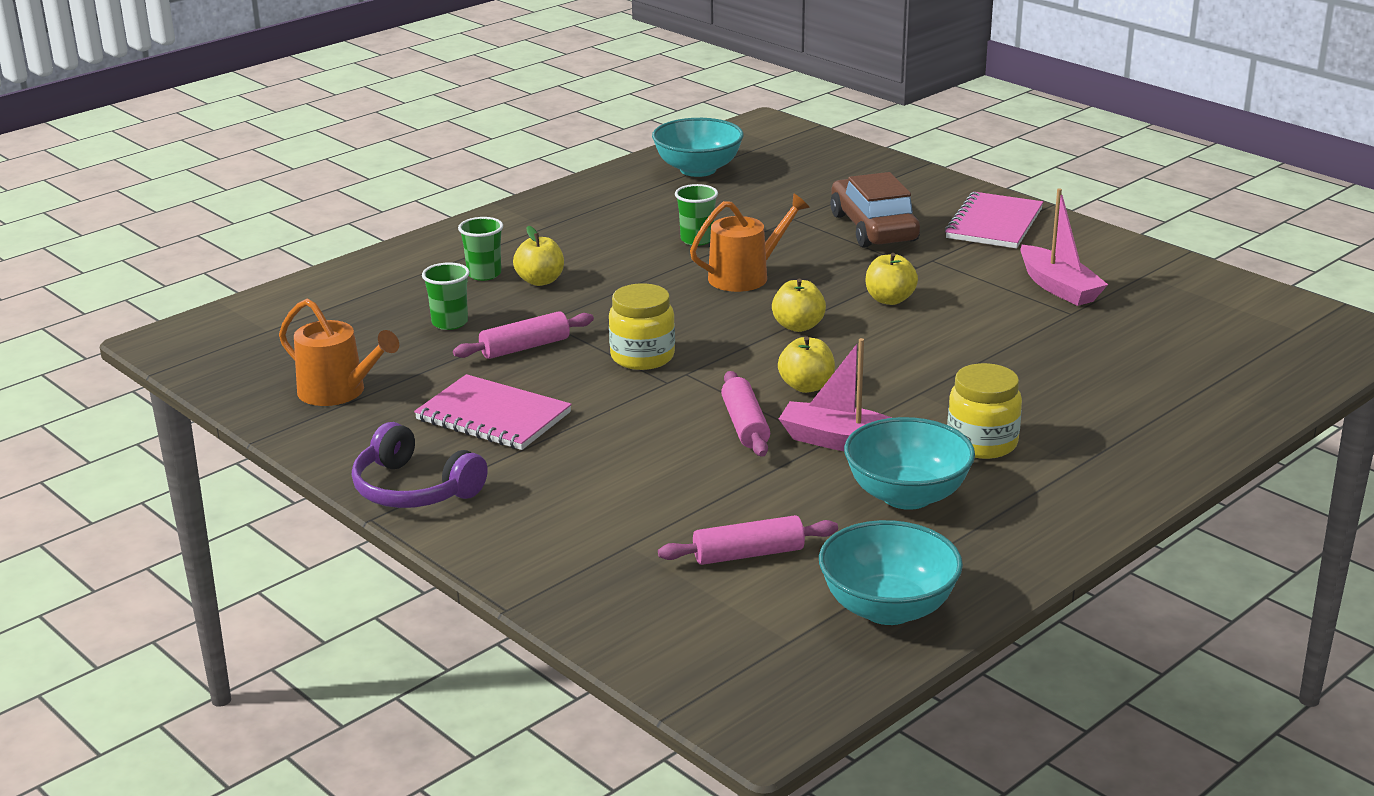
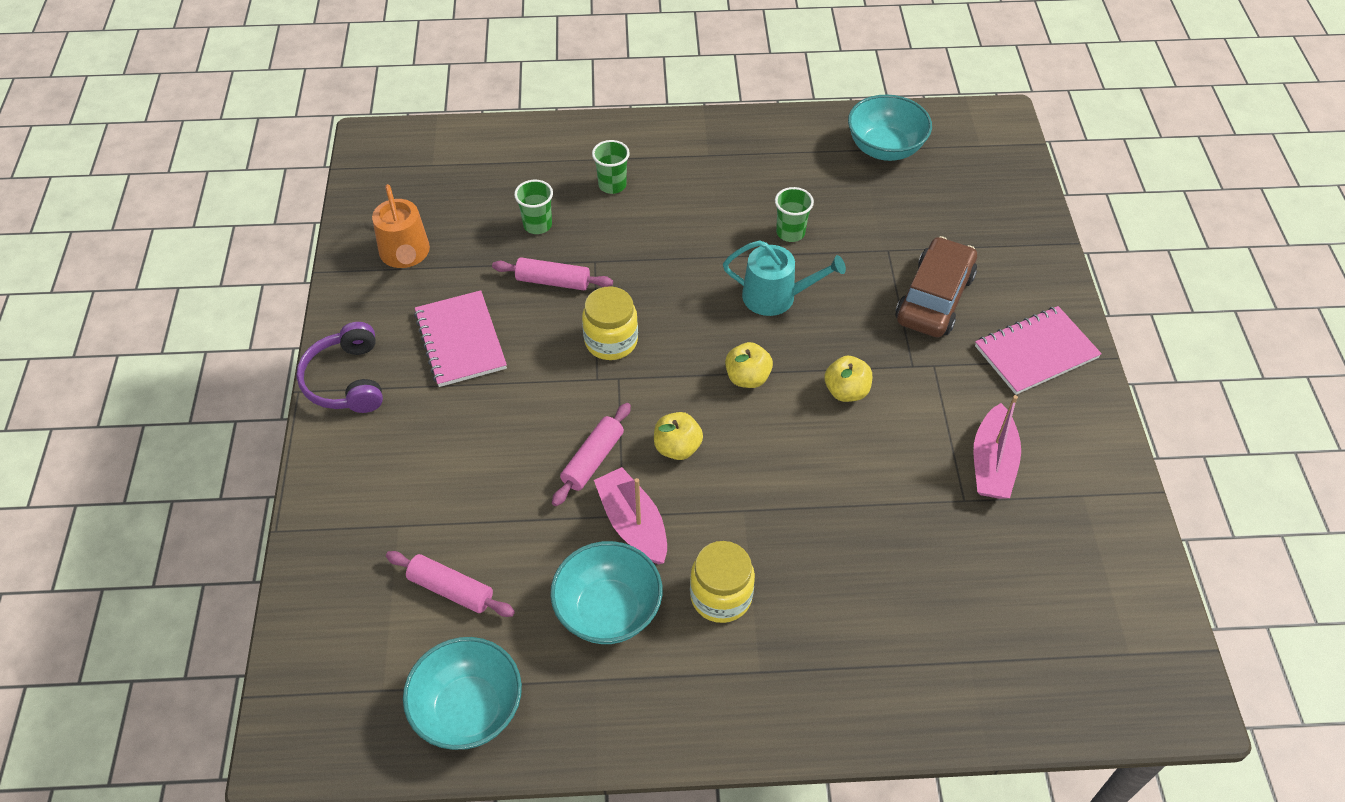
camera: 40 degrees right, 25 degrees up
yellow apple [513,226,564,286] -> none
orange watering can [690,193,810,292] -> turquoise watering can [723,240,846,316]

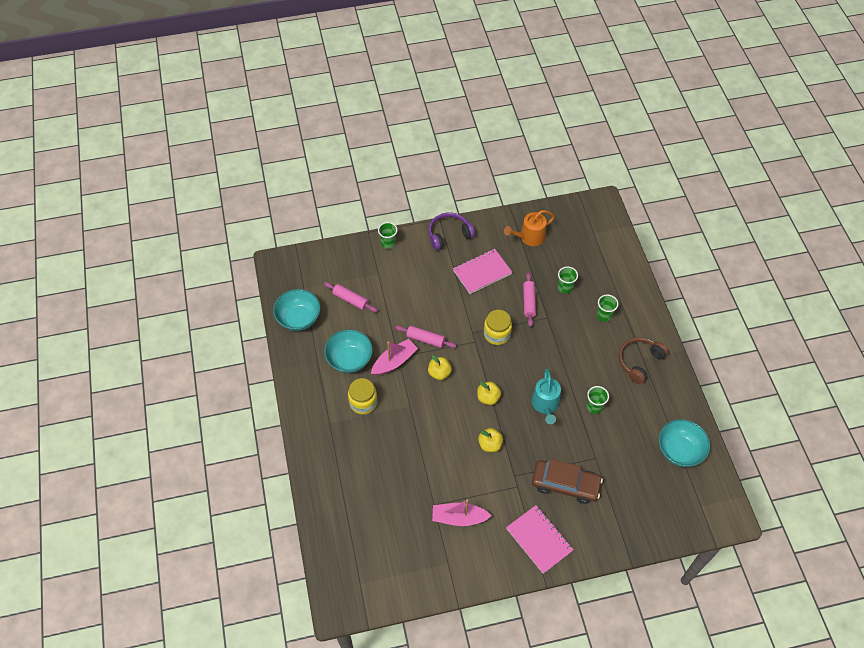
camera: 80 degrees right, 5 degrees up
pink rolling pin [386,551,515,617] -> pink rolling pin turned 75 degrees counterclockwise [324,282,378,312]
none -> green cup [378,222,397,249]
none -> brown headphones [619,337,669,384]

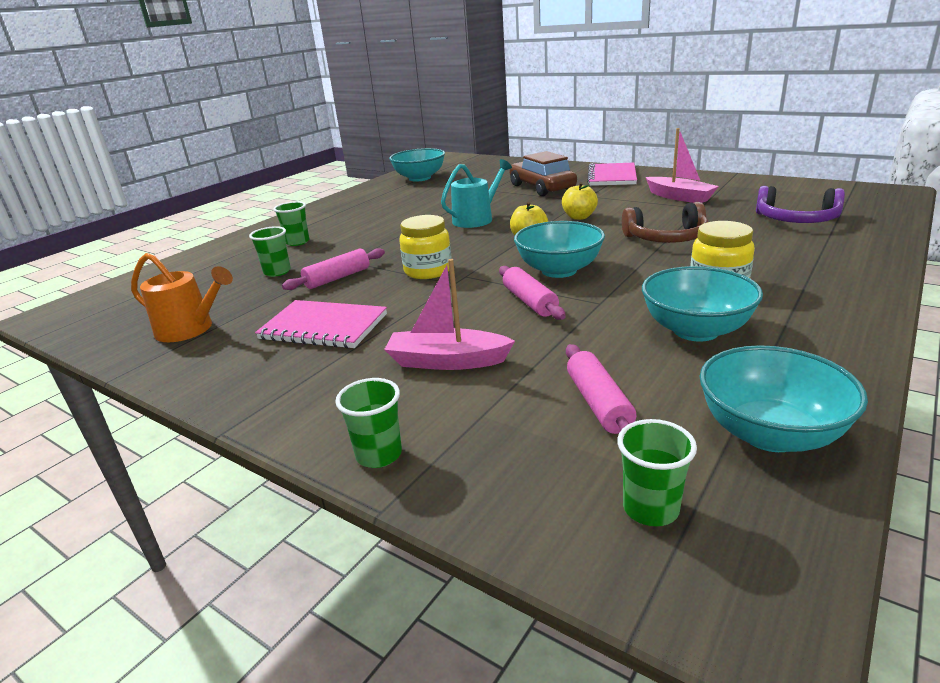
camera: 130 degrees left, 30 degrees down
pink boat [371,339,418,375] -> pink boat moved to [384,259,515,370]
yellow apple [428,355,452,380] -> turquoise bowl [514,221,605,278]
purple headphones [429,212,475,250] -> purple headphones moved to [756,186,845,223]
green cup [586,386,609,414] -> green cup moved to [617,419,697,526]
brown headphones [619,337,669,384] -> brown headphones moved to [622,202,708,243]

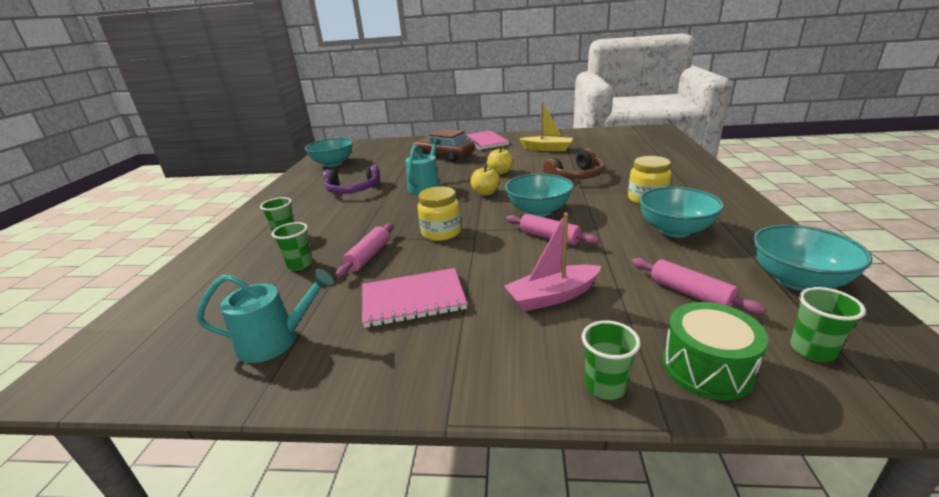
camera: 30 degrees left, 0 degrees up
orange watering can [131,253,233,342] -> turquoise watering can [196,269,334,363]
pink boat [646,128,719,203] -> yellow boat [519,102,573,151]
purple headphones [756,186,845,223] -> purple headphones moved to [323,165,380,194]
none -> green drum [663,302,768,401]

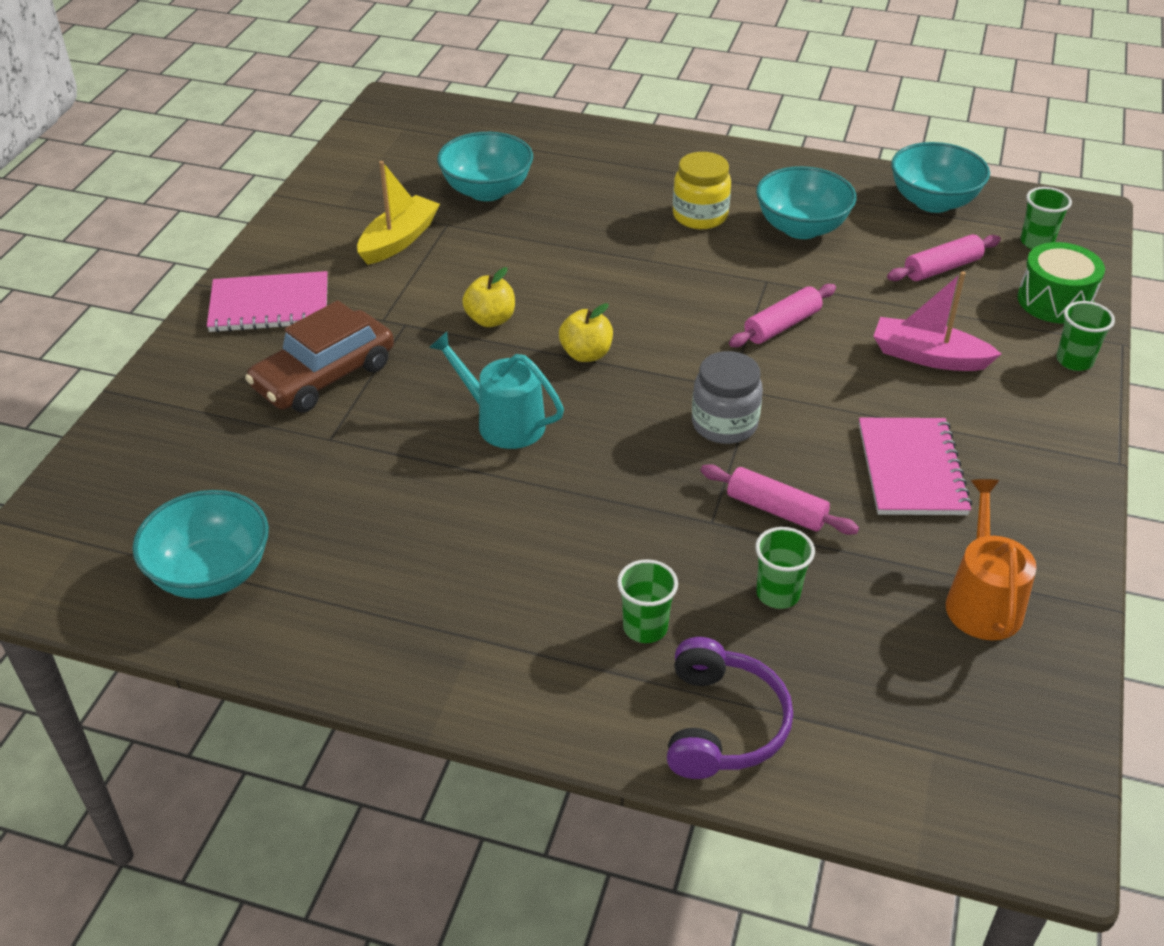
camera: 80 degrees left, 15 degrees up
turquoise watering can [196,269,334,363] -> orange watering can [946,479,1037,640]
purple headphones [323,165,380,194] -> purple headphones moved to [667,637,793,779]
yellow jar [418,186,461,241] -> grey jar [692,351,763,444]
pink boat [504,212,602,312] -> pink boat turned 120 degrees clockwise [873,271,1001,371]
turquoise bowl [505,173,573,217] -> turquoise bowl moved to [437,132,533,201]
brown headphones [543,149,605,179] -> none

